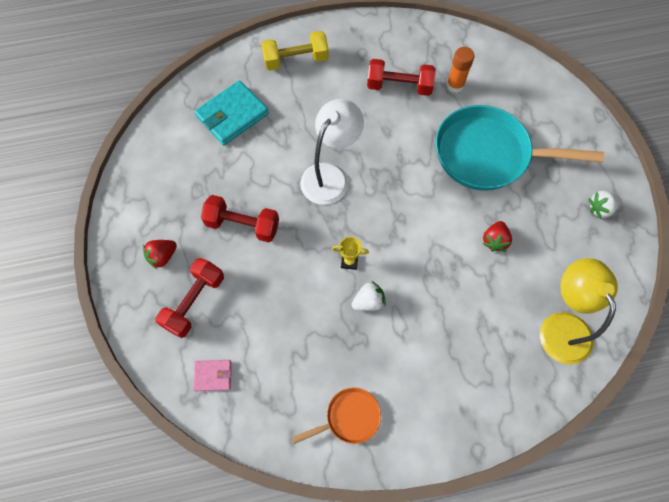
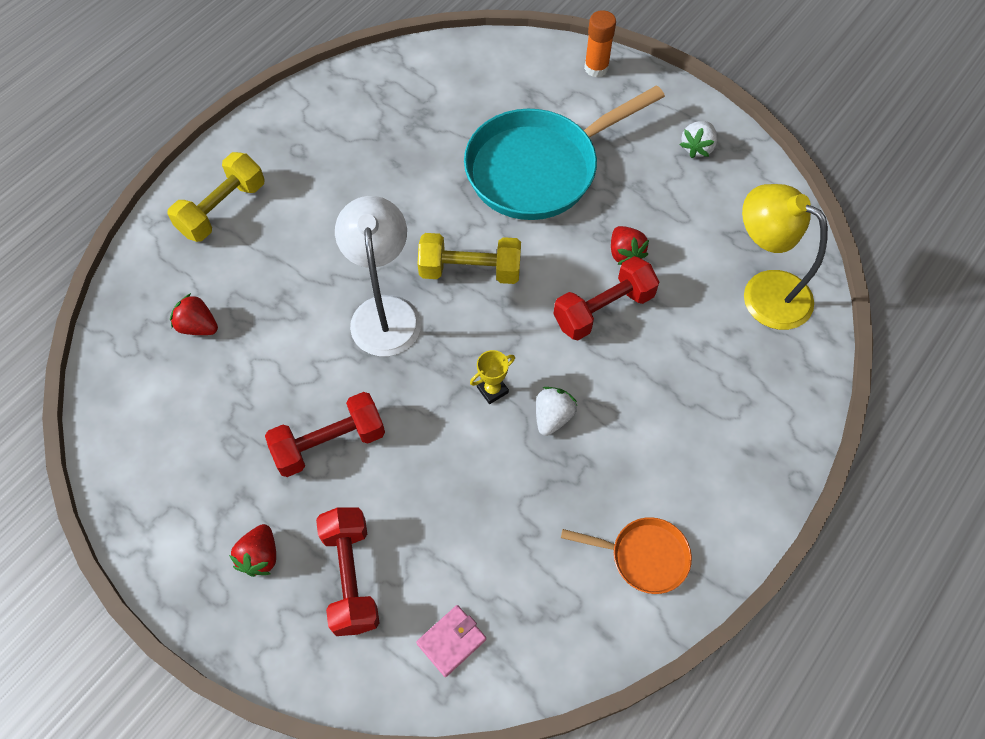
camera: 40 degrees left, 5 degrees down
turquoise wallet [194,80,269,145] -> red strawberry [170,293,218,335]
orange pan [292,388,381,444] -> orange pan turned 75 degrees clockwise [561,517,692,594]
red dumbbell [367,59,436,96] -> red dumbbell moved to [554,256,659,340]
orange glue stick [447,47,475,93] -> orange glue stick moved to [584,10,616,78]
none -> yellow dumbbell [418,233,521,284]

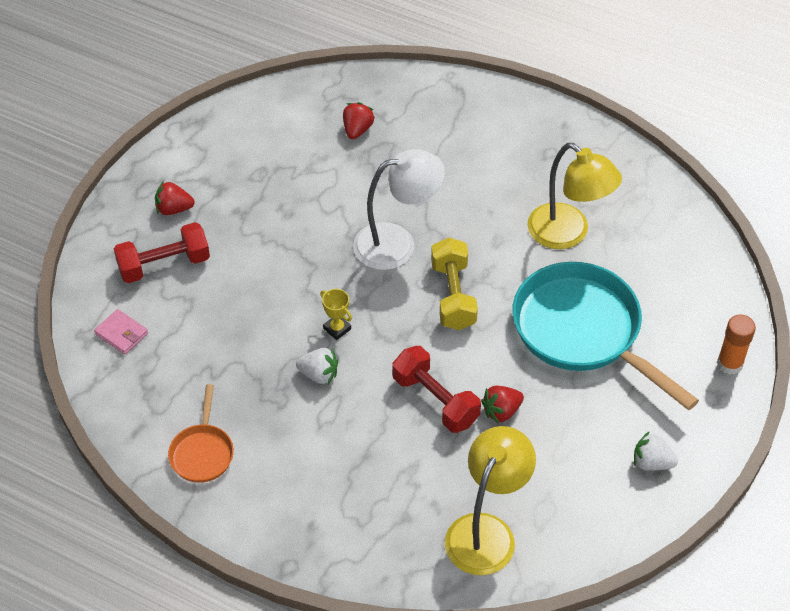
camera: 80 degrees right, 10 degrees down
yellow dumbbell [167,152,265,242] -> none
red dumbbell [265,392,385,477] -> none
none -> yellow lamp [527,143,622,249]

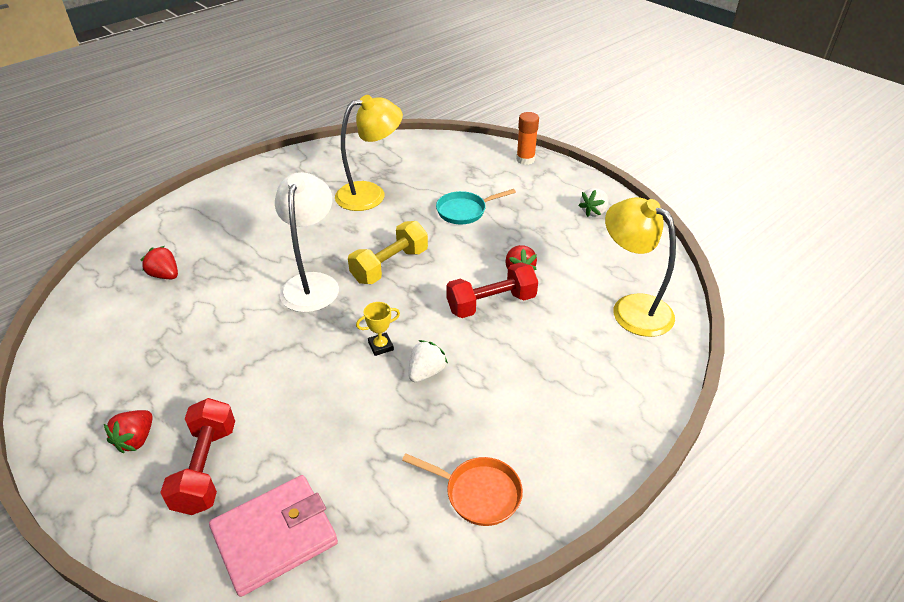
camera: 70 degrees left, 10 degrees down
pink wallet [94,309,148,355] -> pink wallet [209,475,338,597], size x1.90
yellow dumbbell [431,238,478,330] -> yellow dumbbell turned 60 degrees counterclockwise [348,221,428,284]
turquoise pan [512,262,699,410] -> turquoise pan [436,189,516,224], size x0.48

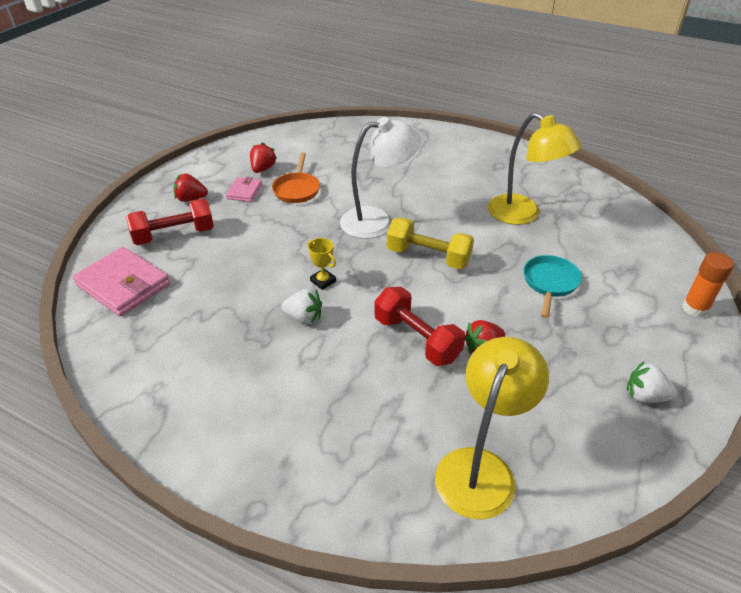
camera: 70 degrees right, 0 degrees up
red strawberry [140,246,178,279] -> red strawberry moved to [250,143,277,173]
orange pan [402,454,523,526] -> orange pan moved to [272,152,320,203]
turquoise pan [436,189,516,224] -> turquoise pan turned 60 degrees clockwise [524,255,582,318]
none -> pink wallet [226,177,262,202]

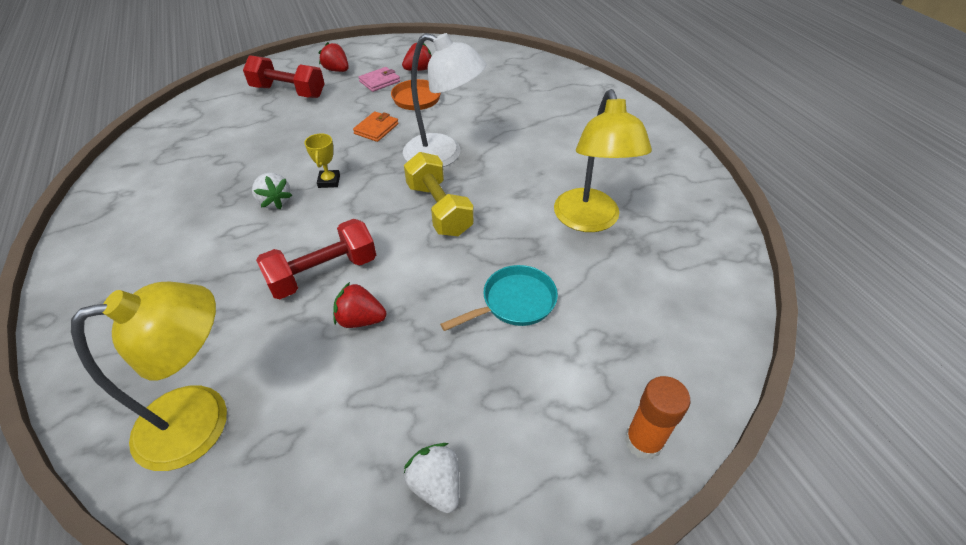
camera: 40 degrees right, 5 degrees up
pink wallet [73,247,170,316] -> none
red dumbbell [374,287,465,366] -> red dumbbell turned 60 degrees clockwise [256,219,376,299]
none -> orange wallet [353,111,399,142]

